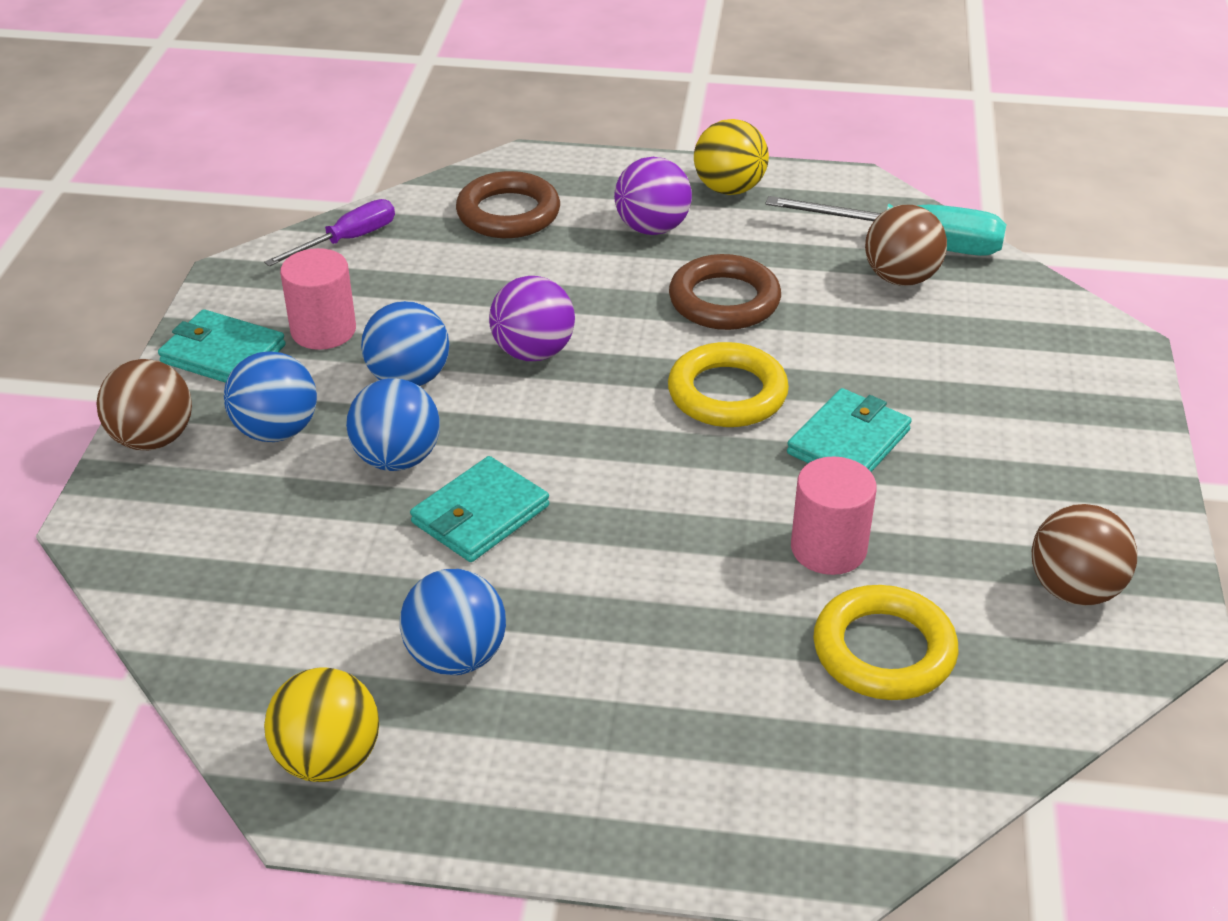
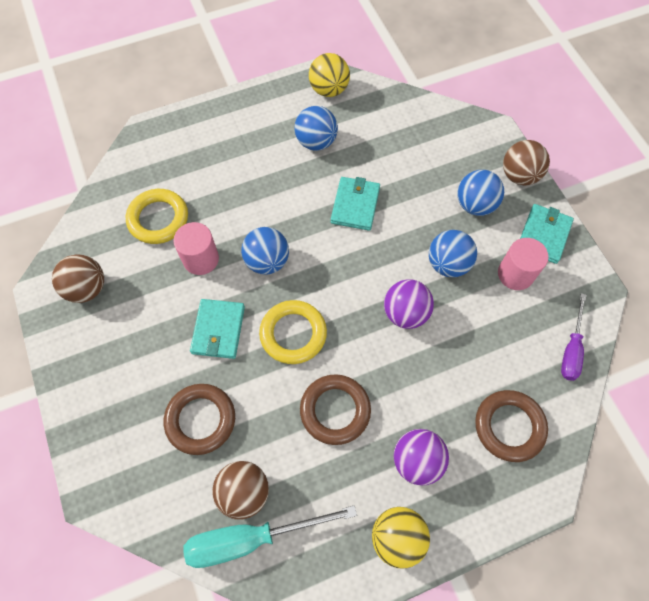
camera: 150 degrees right, 25 degrees up
turquoise wallet [158,309,286,383] -> turquoise wallet turned 60 degrees counterclockwise [520,204,574,264]
blue ball [346,378,440,471] -> blue ball moved to [241,227,289,275]
none -> brown ring [164,384,235,455]

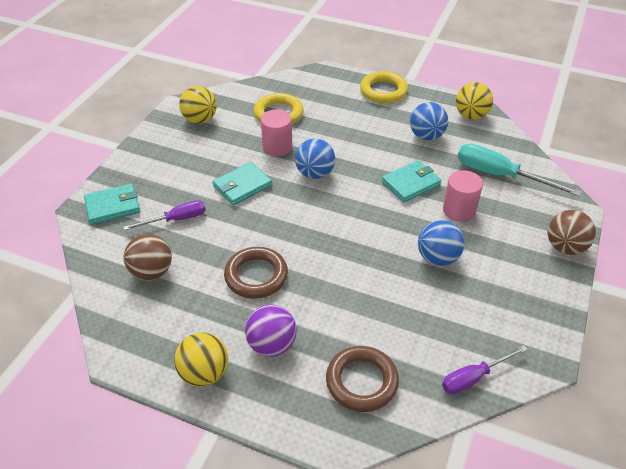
camera: 45 degrees right, 20 degrees down
brown ball [52,254,104,303] -> yellow ball [179,86,217,124]
brown ring [164,384,235,455] -> purple screwdriver [123,200,206,231]
turquoise screwdriver [183,505,357,568] -> turquoise screwdriver moved to [458,144,582,197]
yellow ring [259,300,327,364] -> yellow ring moved to [360,71,408,103]
purple ball [384,279,434,329] -> none
blue ball [457,170,504,216] -> none
pink cylinder [498,238,549,290] -> pink cylinder moved to [443,170,483,222]
turquoise wallet [520,204,574,264] -> turquoise wallet moved to [84,184,140,225]

